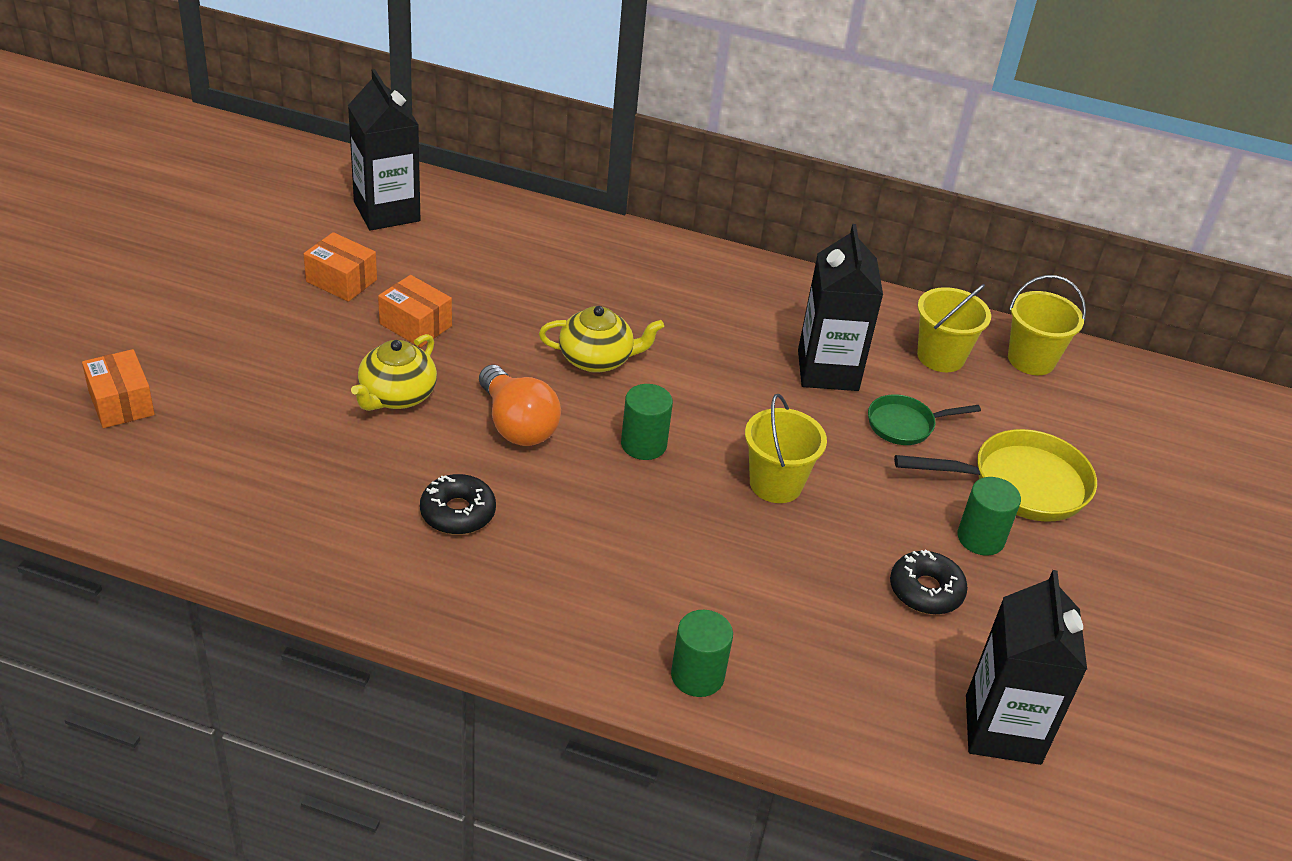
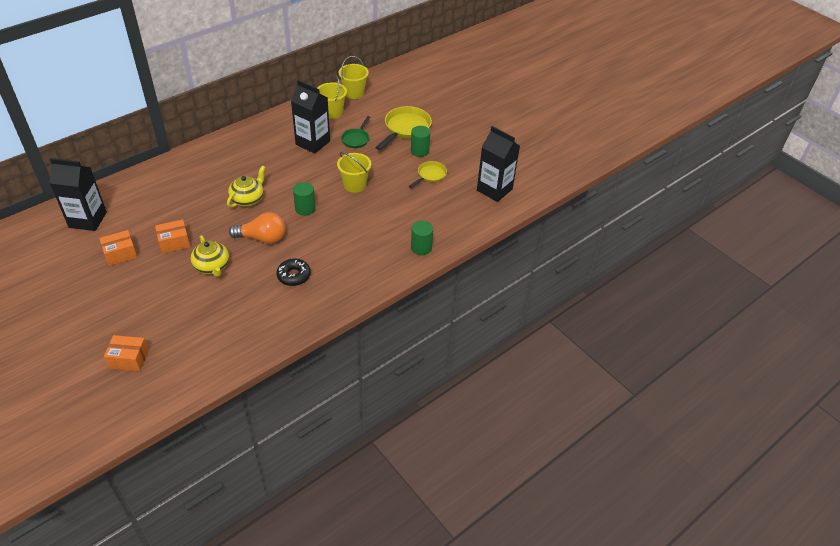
camera: 55 degrees left, 5 degrees up
black donut [890,550,968,615] -> yellow pan [409,161,447,188]

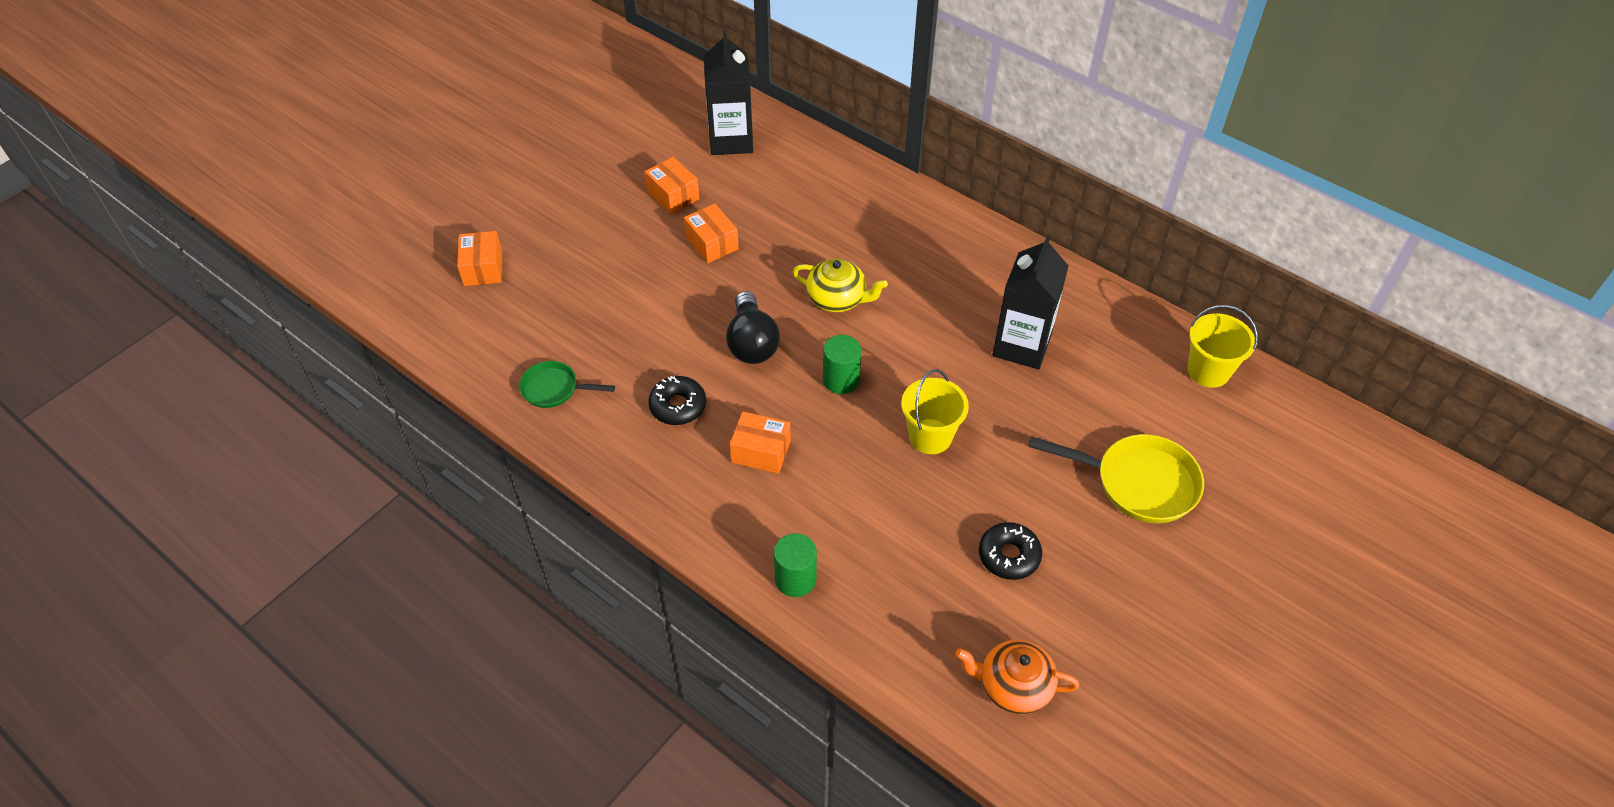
camera: 80 degrees right, 5 degrees up
yellow teapot [191,235,229,277] -> none
orange light bulb [229,212,285,244] -> black light bulb [726,291,780,364]
yellow bucket [318,75,347,119] -> none
green pan [341,116,370,148] -> green pan moved to [519,361,615,408]
yellow pan [409,161,447,188] -> black donut [979,522,1042,580]
green cylinder [411,126,430,157] -> none
black carton [477,126,520,202] -> orange teapot [955,640,1079,715]
none -> orange box [730,412,791,474]

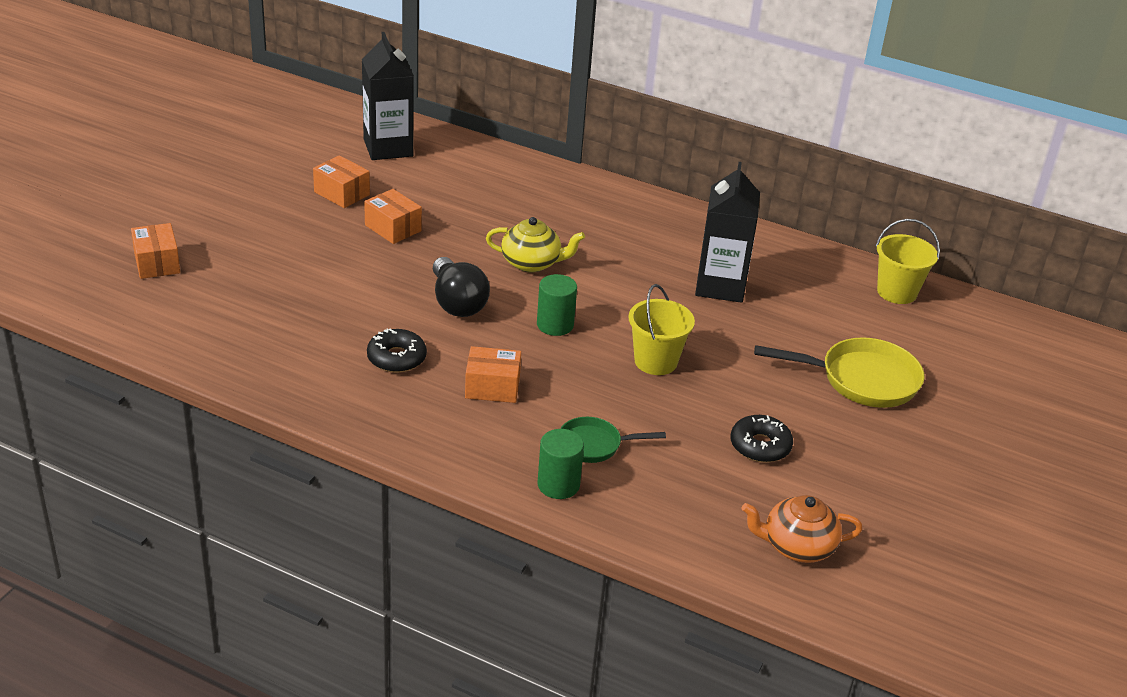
camera: 15 degrees left, 15 degrees down
green pan [519,361,615,408] -> green pan moved to [560,417,666,463]

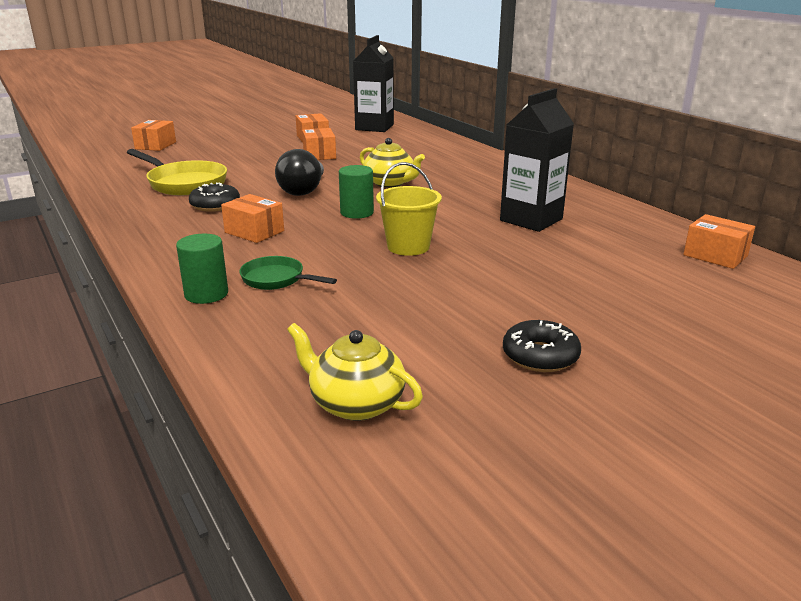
camera: 35 degrees right, 10 degrees down
black donut [731,415,793,463] -> black donut moved to [503,320,581,372]
orange teapot [742,495,863,563] -> yellow teapot [287,323,423,421]
yellow pan [754,337,924,408] -> yellow pan moved to [127,149,227,195]
yellow bucket [876,219,940,304] -> orange box [683,214,755,269]

